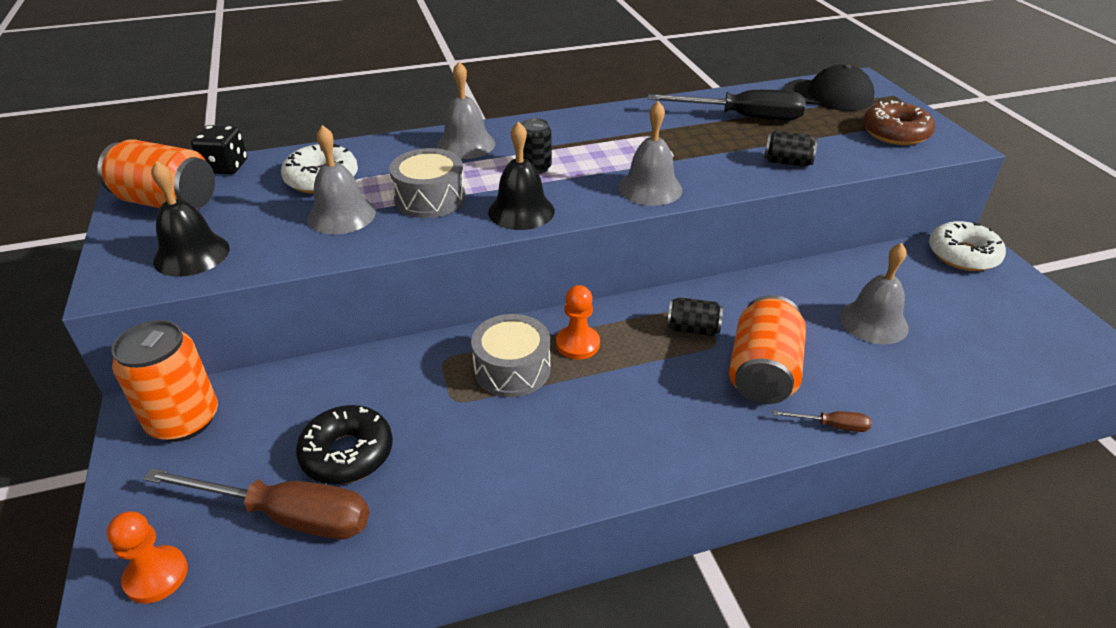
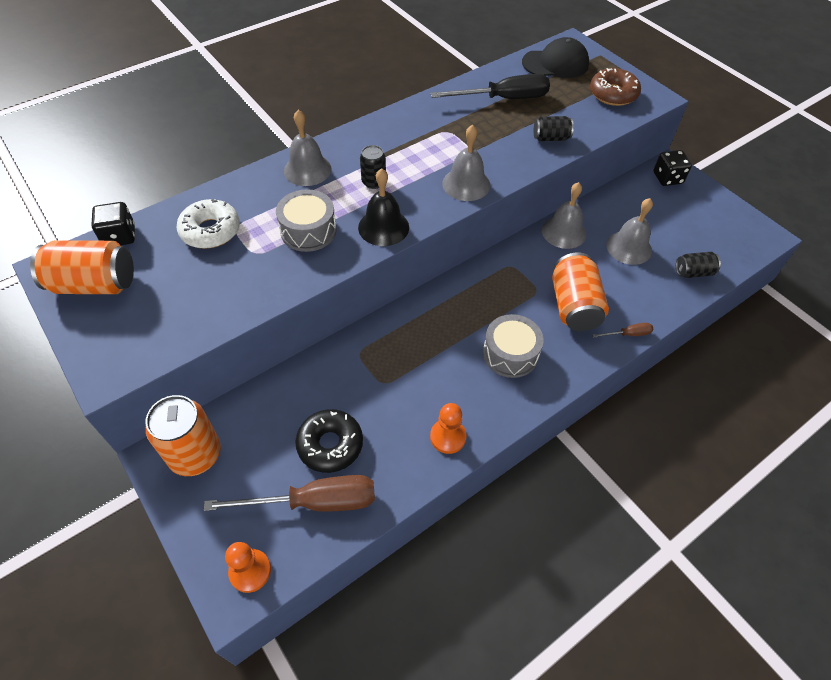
camera: 20 degrees left, 15 degrees up
black bell [151,161,230,277] -> none
grey bell [307,125,376,234] -> grey bell moved to [542,182,586,249]
grey drum [471,314,550,397] -> grey drum moved to [483,314,544,378]
orange pawn [556,285,600,359] -> orange pawn moved to [430,403,466,454]
black can [667,297,723,336] -> black can moved to [676,252,721,278]
white donut [929,221,1006,271] -> black dice [653,150,692,186]

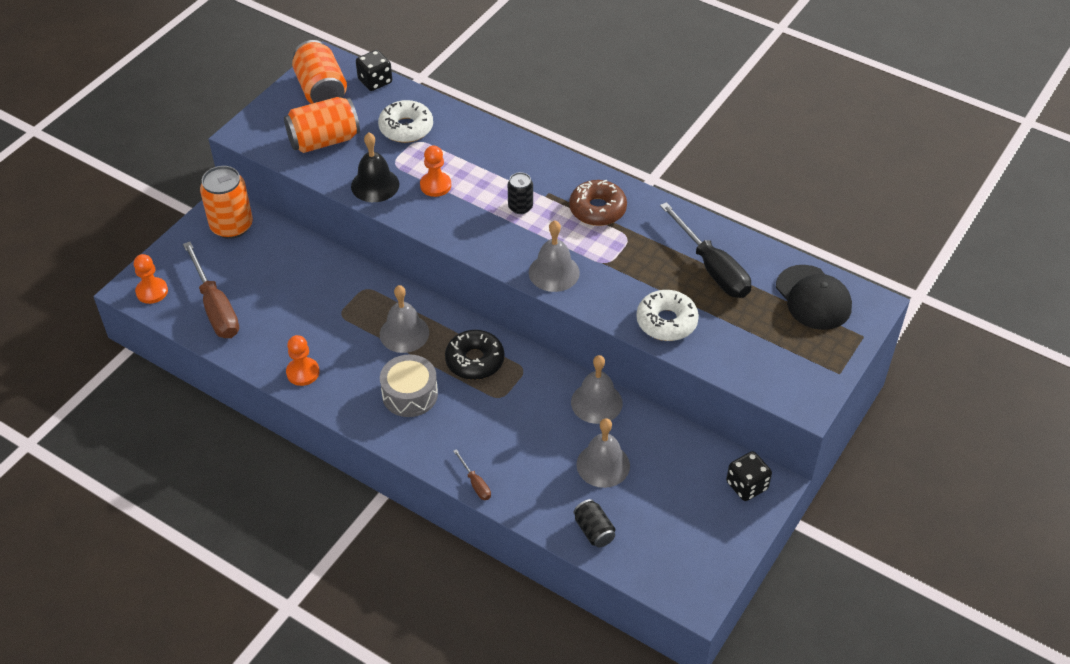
camera: 70 degrees right, 5 degrees down
grey drum [276,189,337,252] -> orange pawn [420,146,451,197]
grey bell [284,110,332,186] -> grey bell moved to [380,285,429,353]
black donut [295,409,363,473] -> black donut moved to [445,330,504,380]
black bell [358,168,409,246] -> black bell moved to [351,133,399,202]
black can [534,116,574,141] -> white donut [636,290,699,341]
orange can [552,252,609,331] -> orange can moved to [284,97,360,153]
brown donut [590,68,641,106] -> brown donut moved to [569,180,627,226]

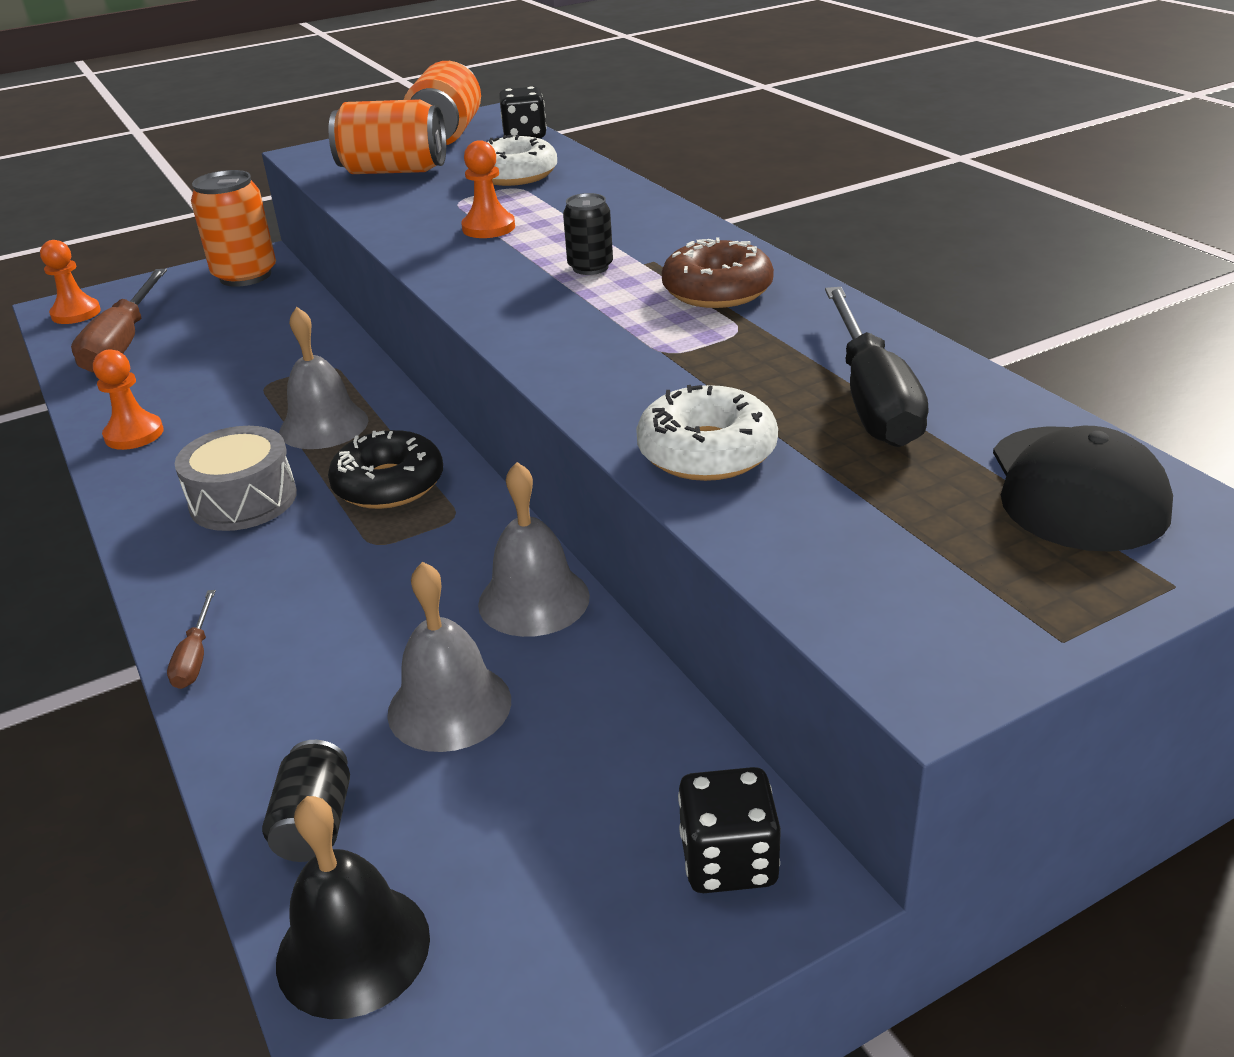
camera: 30 degrees right, 15 degrees down
black bell [351,133,399,202] -> black bell moved to [276,796,430,1019]
grey bell [529,221,580,292] -> none

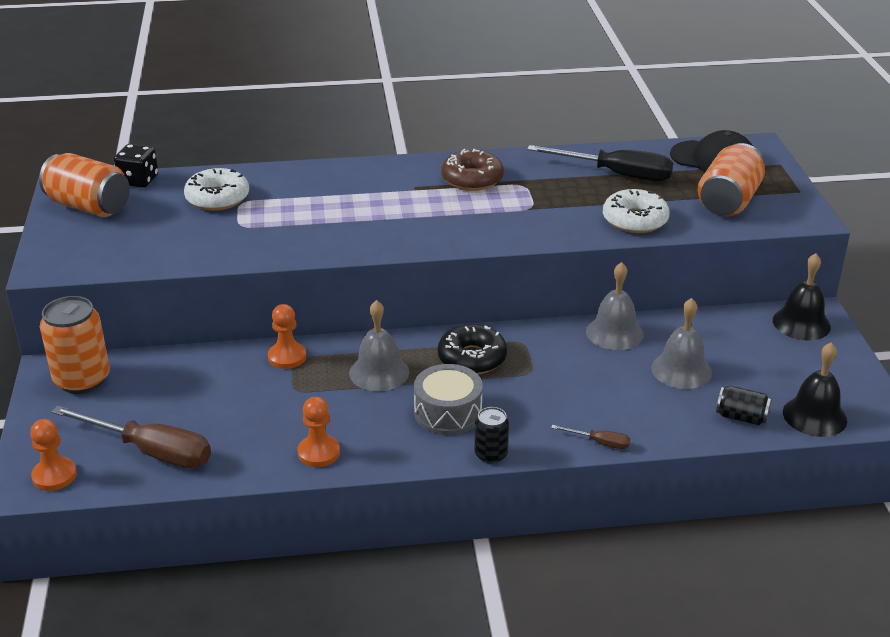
camera: 70 degrees left, 0 degrees up
orange can [329,99,446,174] -> orange can moved to [698,143,765,216]
orange pawn [461,140,515,238] -> orange pawn moved to [268,304,306,369]
black can [563,193,613,275] -> black can moved to [475,407,509,464]
black dice [678,767,781,893] -> black bell [773,253,831,340]

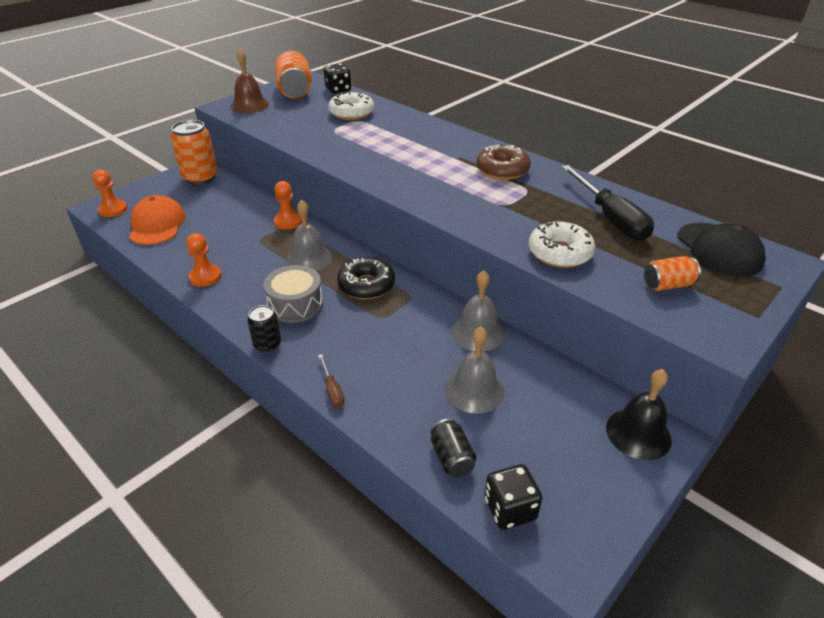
camera: 50 degrees right, 5 degrees up
brown screwdriver [51,406,211,468] -> orange cap [129,195,186,245]
orange can [698,143,765,216] -> orange can [644,256,701,291], size x0.55
black bell [783,342,847,437] -> black dice [485,464,542,530]
none -> brown bell [231,49,269,113]

